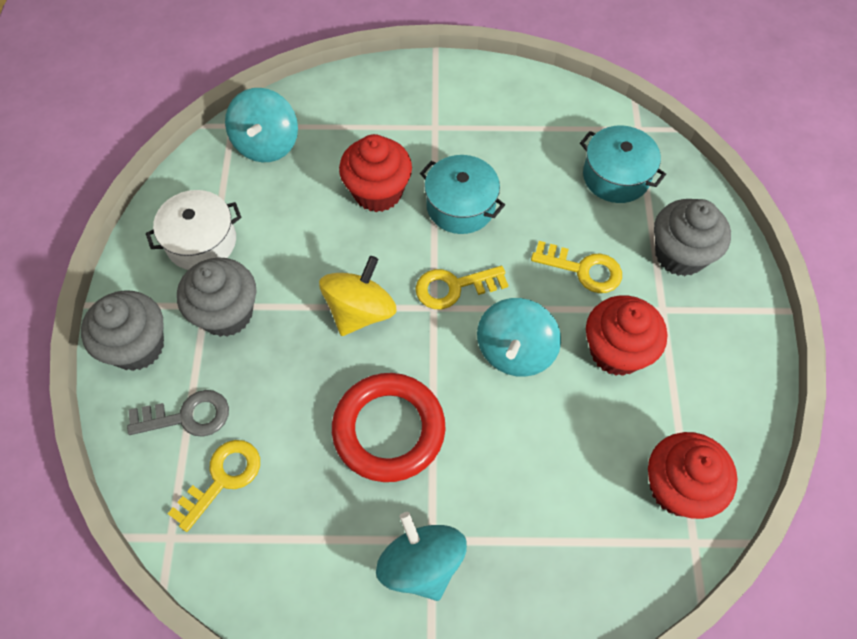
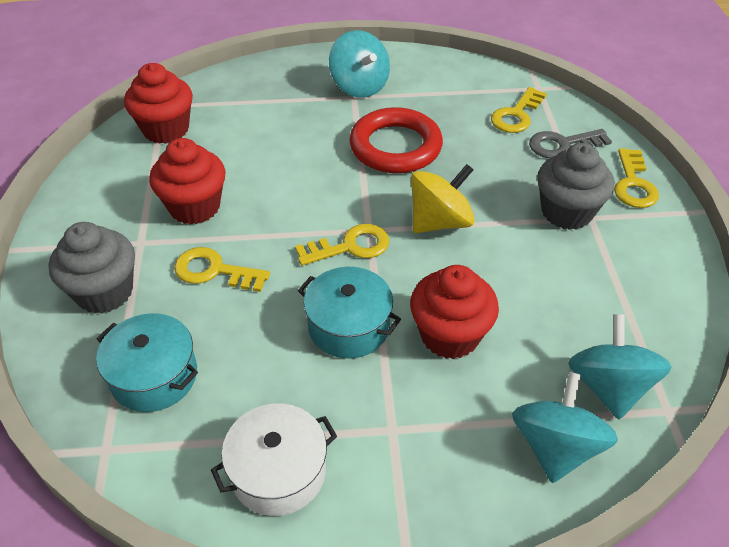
camera: 175 degrees right, 15 degrees down
grey cupcake [81,290,164,371] -> yellow key [614,148,659,208]
white pot [146,190,242,270] -> white pot moved to [211,403,337,516]
yellow spinning top [319,256,397,336] -> yellow spinning top turned 150 degrees counterclockwise [411,164,475,233]
turquoise spinning top [477,298,561,377] -> turquoise spinning top moved to [512,372,618,483]

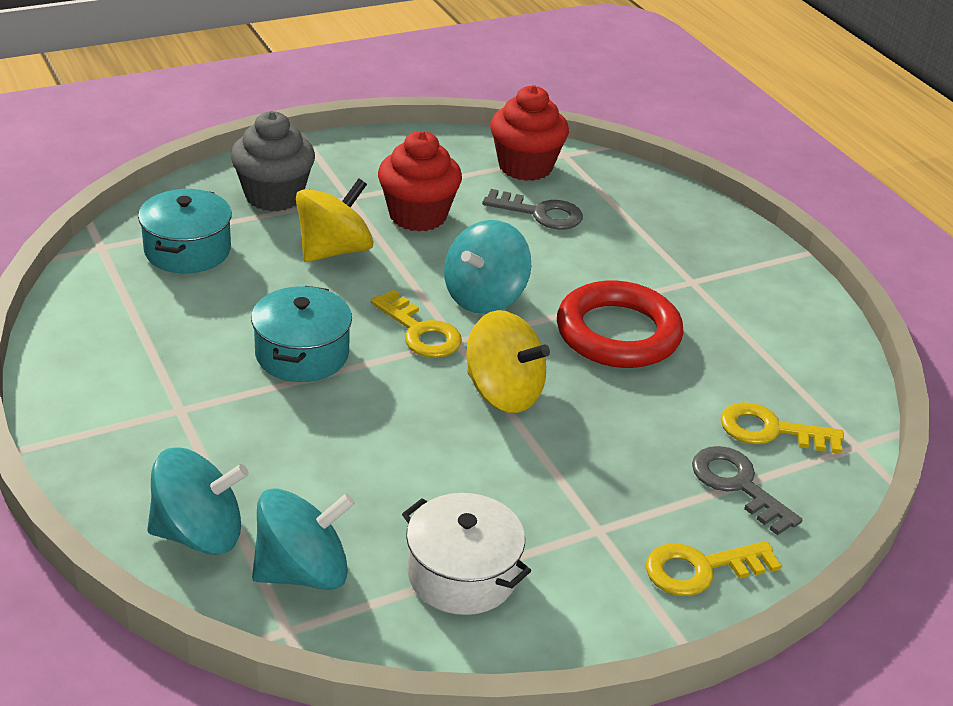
camera: 65 degrees right, 10 degrees down
yellow key [174,247,270,292] -> yellow spinning top [296,179,373,262]
white pot [211,403,337,516] -> white pot moved to [402,493,531,615]
turquoise spinning top [329,30,390,98] -> turquoise spinning top moved to [444,220,531,314]
red cupcake [410,265,499,359] -> none
grey cupcake [537,143,614,230] -> none
none -> grey key [482,189,583,229]

